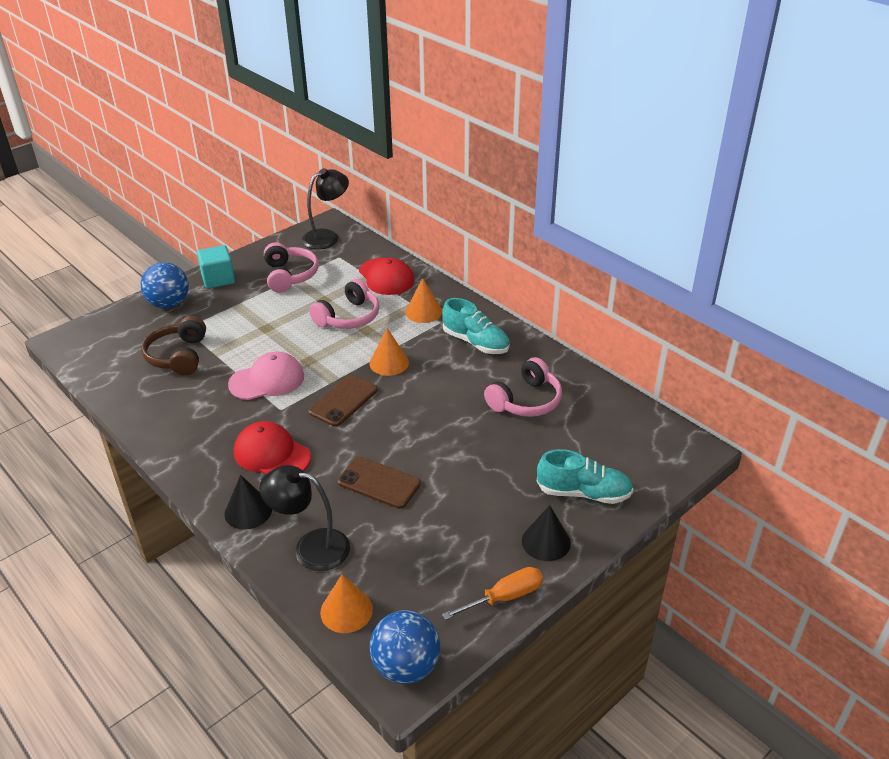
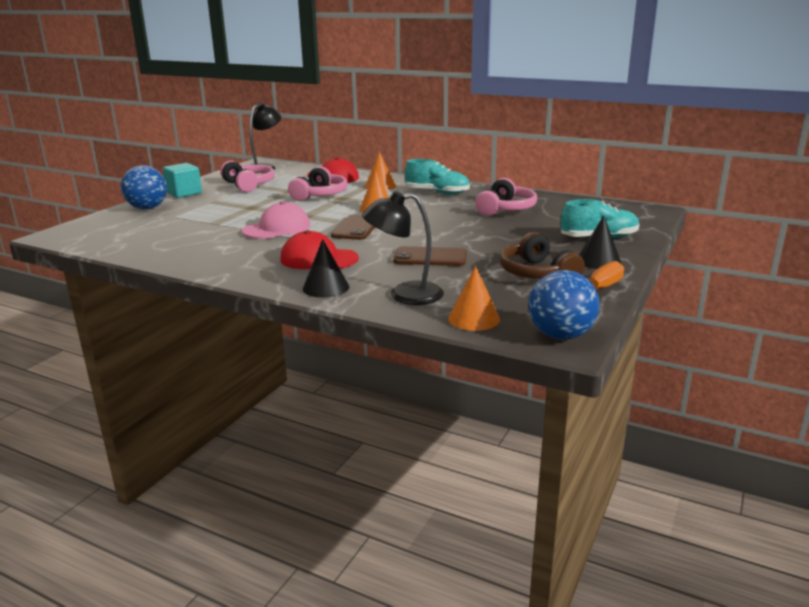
camera: 20 degrees left, 15 degrees down
brown headphones [141,316,206,375] -> brown headphones moved to [500,232,585,279]

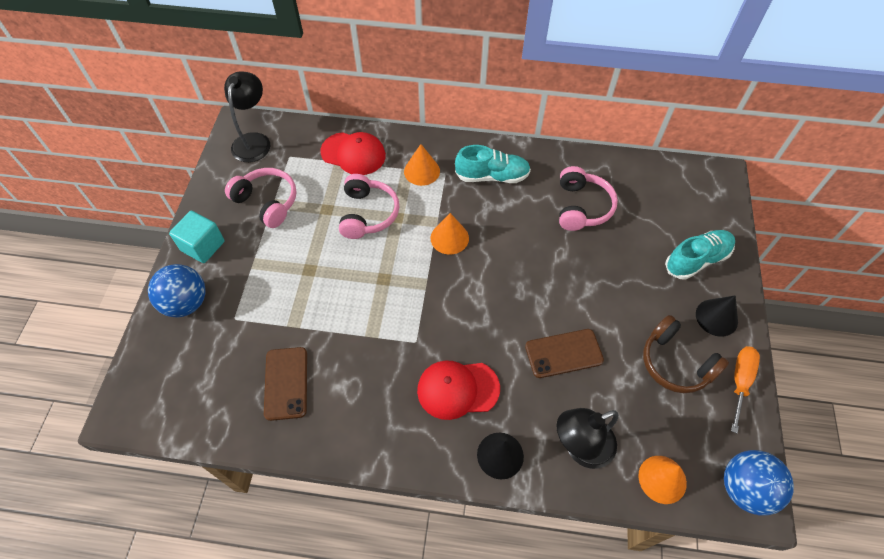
camera: 20 degrees left, 35 degrees up
pink cap [242,201,310,239] -> none
brown phone [331,215,375,240] -> brown phone moved to [264,347,307,421]

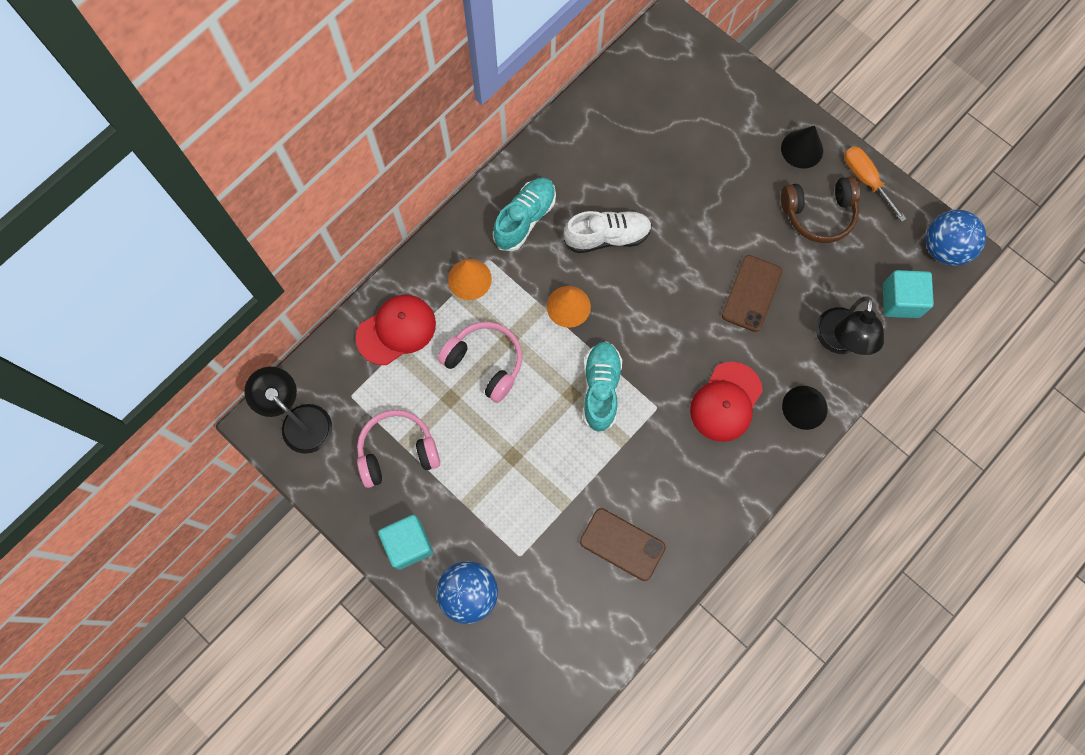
camera: 55 degrees left, 15 degrees up
pink headphones [559,166,618,231] -> none
orange cone [638,456,687,504] -> turquoise cube [883,270,934,318]
turquoise shoe [665,230,735,280] -> turquoise shoe moved to [583,341,622,433]
none -> white shoe [564,210,652,253]

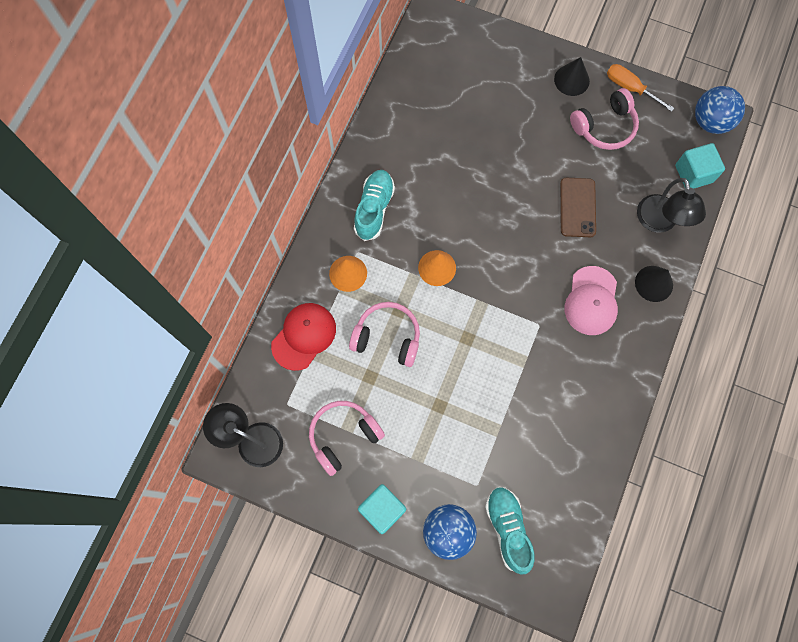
camera: 20 degrees left, 0 degrees up
white shoe [564,210,652,253] -> none
brown phone [580,508,666,581] -> none
turquoise shoe [583,341,622,433] -> turquoise shoe moved to [485,486,534,574]
red cap [690,362,763,442] -> pink cap [565,266,618,335]
brown headphones [781,176,860,243] -> pink headphones [570,88,639,150]

